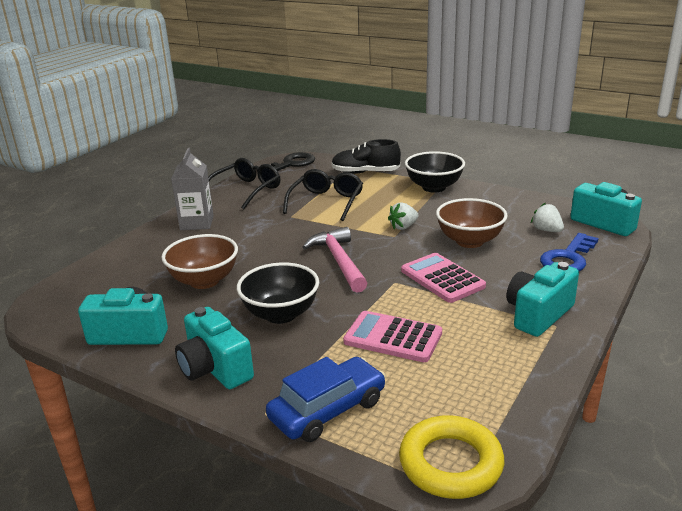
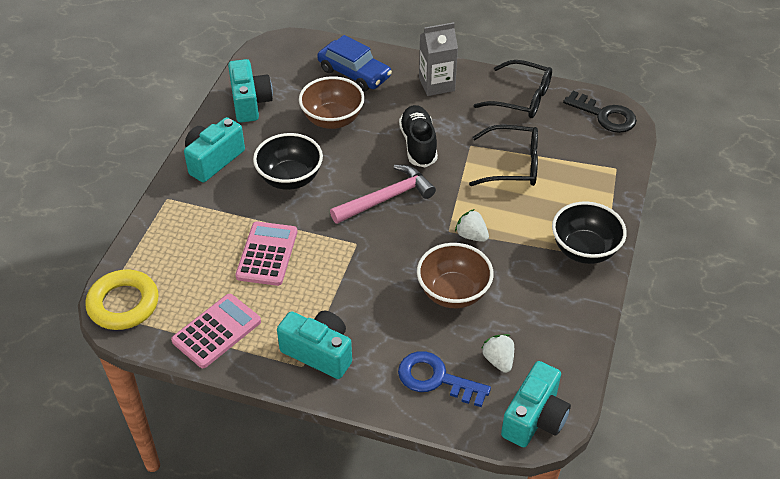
camera: 75 degrees right, 20 degrees up
blue car [266,357,386,442] -> blue car moved to [317,35,392,92]
black shoe [331,139,401,174] -> black shoe moved to [399,105,438,167]
pink calculator [401,253,486,303] -> pink calculator moved to [171,294,261,368]
white strawberry [531,203,564,232] -> white strawberry turned 60 degrees counterclockwise [481,334,514,373]

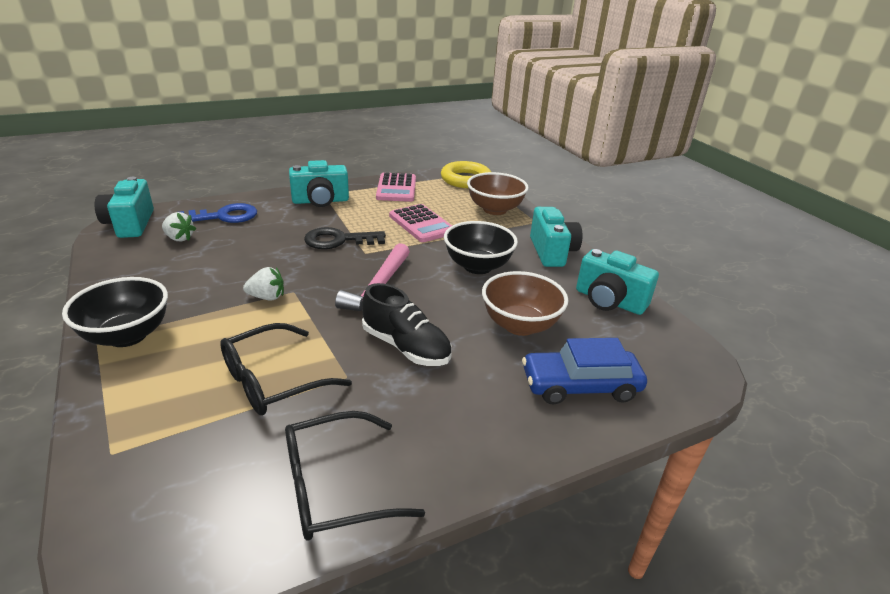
camera: 135 degrees right, 15 degrees down
brown bowl [417,243,494,308] -> brown bowl moved to [467,172,529,215]
grey carton [419,22,458,96] -> none
black key [563,91,637,133] -> black key moved to [304,227,386,249]

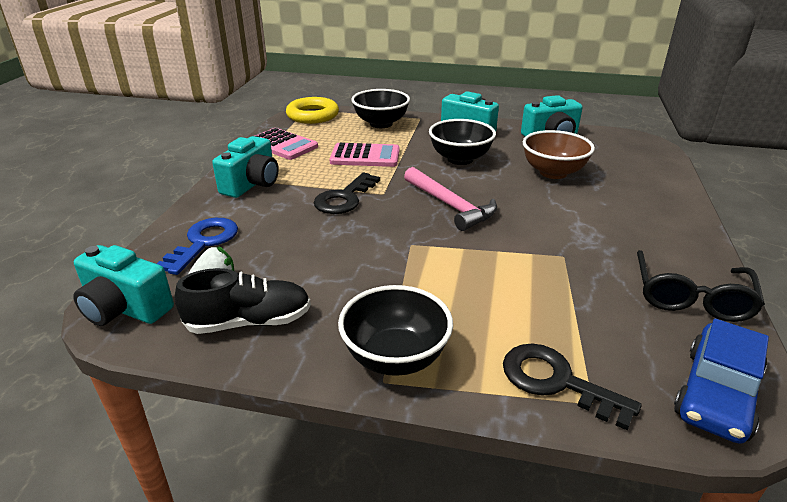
camera: 50 degrees left, 0 degrees up
black glasses [220,323,352,415] -> none
white strawberry [243,267,284,301] -> none
black shoe [362,283,452,366] -> black shoe moved to [175,268,311,334]
brown bowl [467,172,529,215] -> black bowl [351,89,410,128]
blue car [522,338,647,405] -> blue car moved to [674,319,769,444]
none -> black key [503,344,642,431]

